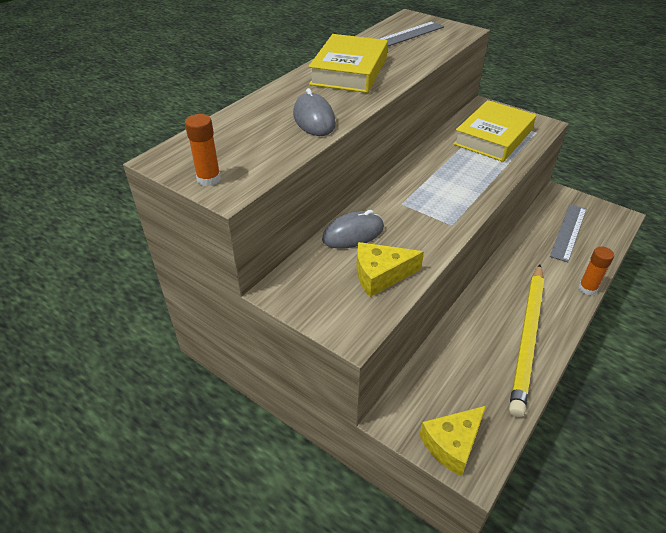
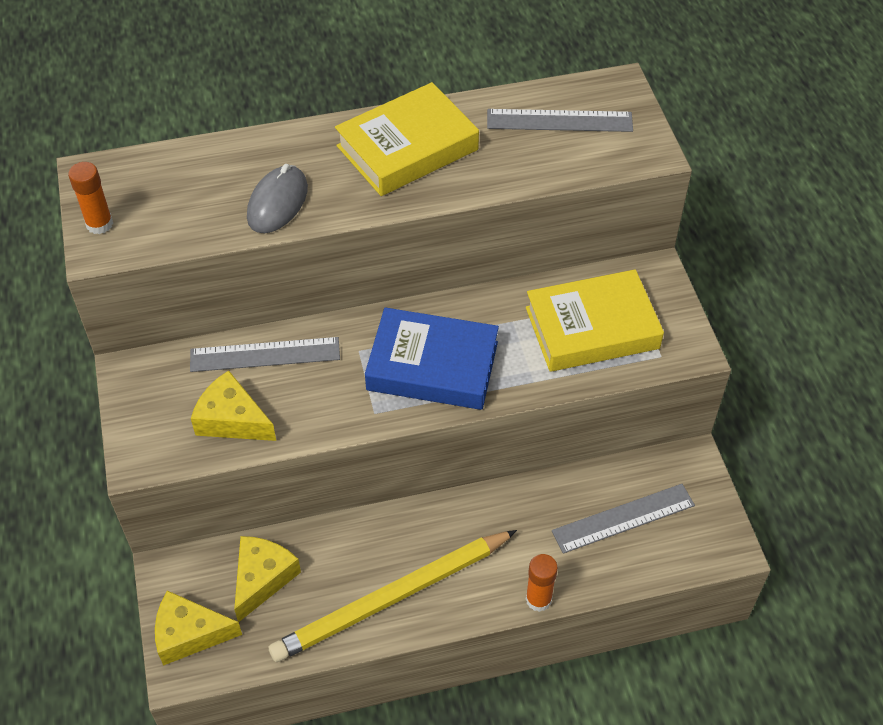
camera: 40 degrees right, 10 degrees up
grey mouse [322,210,384,249] -> grey ruler [190,337,340,372]
none -> yellow cheese [234,536,301,622]
none -> blue book [365,307,499,410]

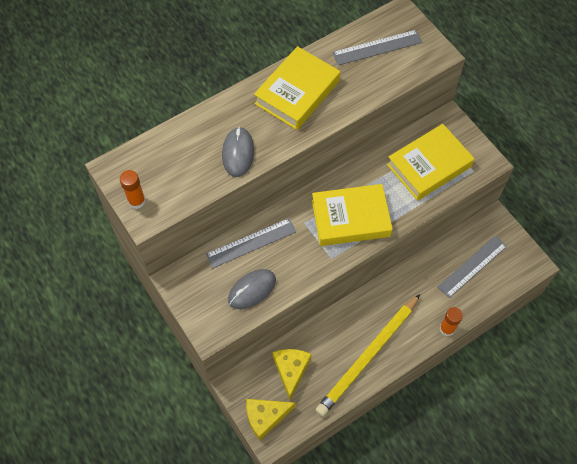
camera: 20 degrees left, 10 degrees up
yellow cheese [191,370,276,441] -> grey mouse [228,269,276,309]
blue book [365,307,499,410] -> yellow book [312,184,393,246]

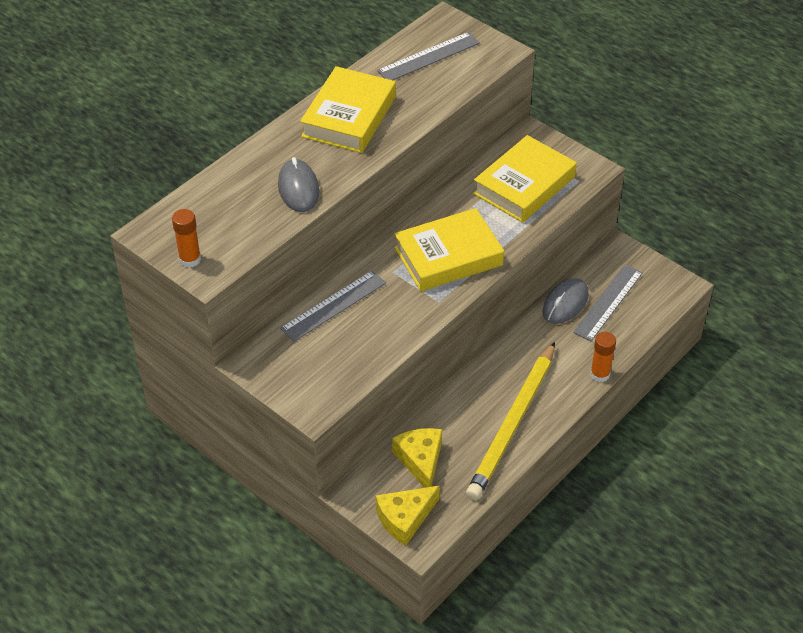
camera: 15 degrees left, 15 degrees down
grey mouse [228,269,276,309] -> grey mouse moved to [542,278,589,324]

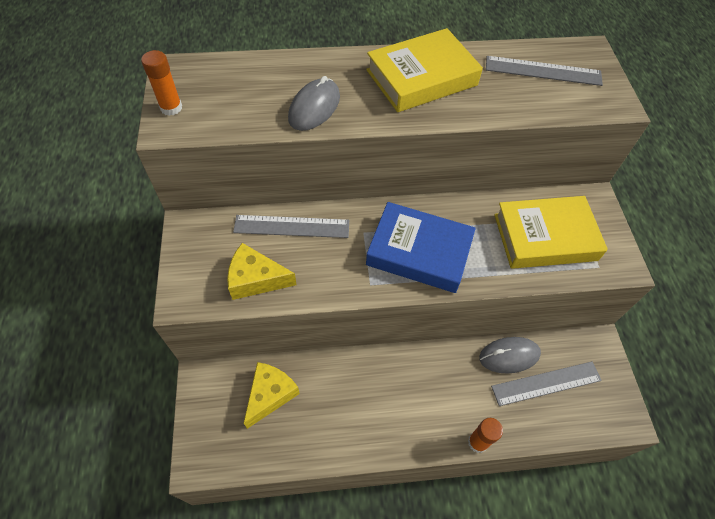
camera: 40 degrees right, 10 degrees up
yellow cheese [376,485,440,546] -> yellow cheese moved to [227,243,297,300]
yellow book [394,208,504,291] -> blue book [366,202,476,293]
yellow pencil [466,342,555,500] -> none

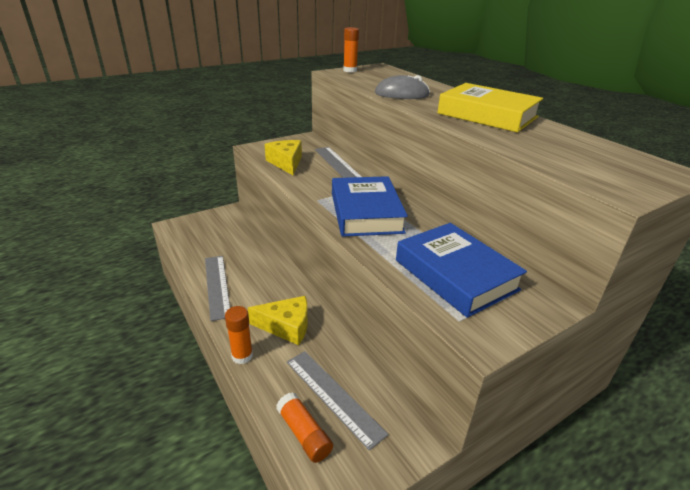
camera: 65 degrees right, 25 degrees down
yellow cheese [244,362,300,429] -> yellow cheese moved to [248,296,308,345]
grey mouse [479,337,541,374] -> none
grey ruler [486,56,603,86] -> grey ruler moved to [205,256,230,321]
yellow book [494,196,608,269] -> blue book [396,223,527,318]
none -> orange glue stick [276,392,333,463]

